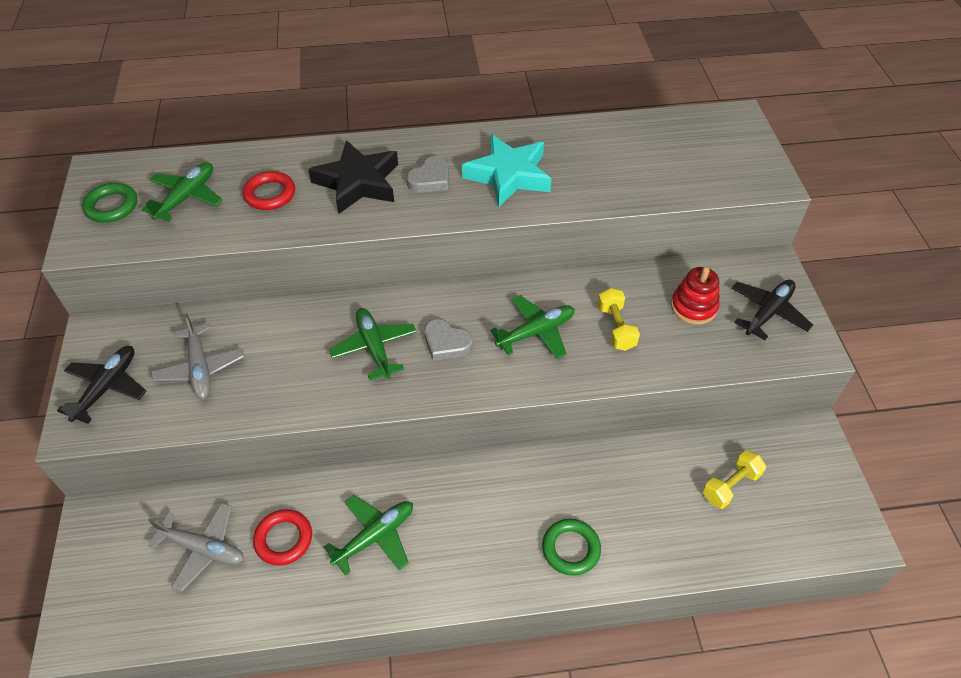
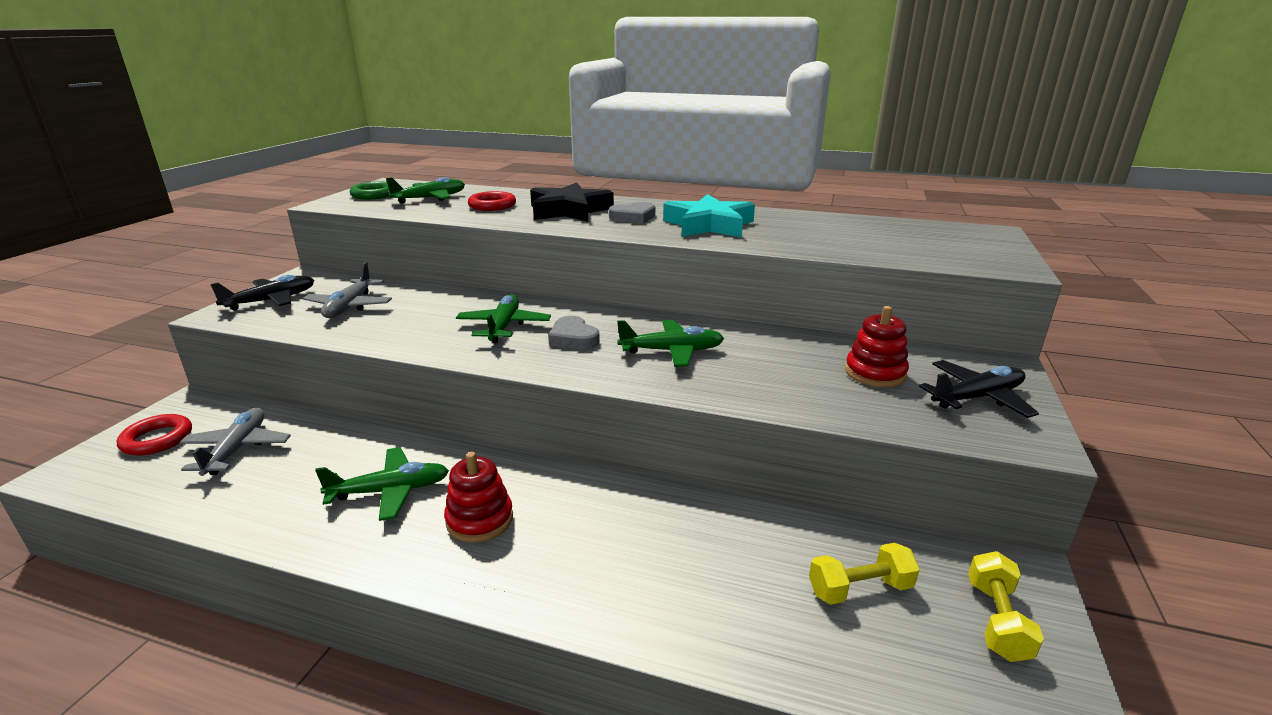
camera: 25 degrees right, 25 degrees down
grey plane [148,502,244,592] -> grey plane turned 135 degrees counterclockwise [179,408,291,476]
red ring [253,509,312,566] -> red ring moved to [117,414,192,456]
green ring [542,519,601,576] -> none
yellow dumbbell [597,288,640,351] -> yellow dumbbell moved to [968,551,1044,662]
none -> red stacking toy [444,452,513,543]

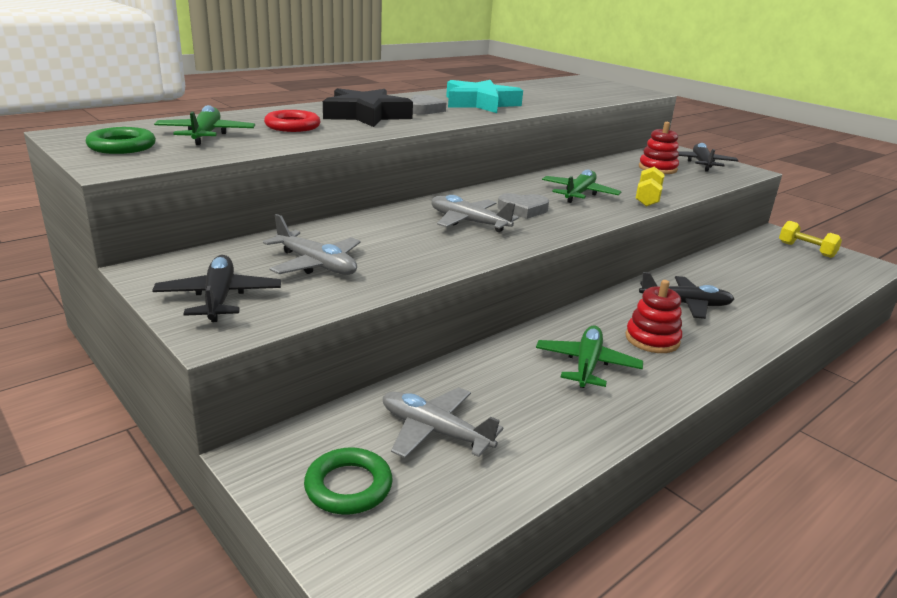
camera: 60 degrees left, 0 degrees up
red ring [117,414,192,456] -> green ring [304,448,392,515]
green plane [456,294,551,343] -> grey plane [431,195,519,232]
yellow dumbbell [809,543,920,605] -> yellow dumbbell moved to [636,166,665,207]
none -> black plane [639,272,734,319]

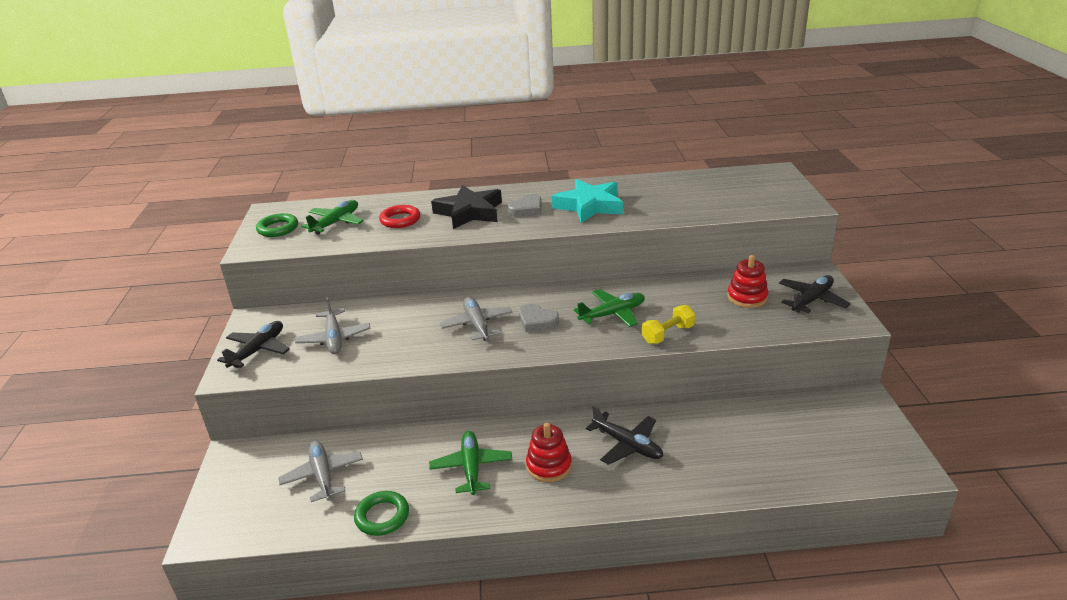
camera: 40 degrees right, 5 degrees up
green ring [304,448,392,515] -> green ring moved to [354,491,409,536]
green plane [536,326,643,388] -> green plane turned 60 degrees counterclockwise [429,431,512,495]
yellow dumbbell [779,221,842,258] -> none

